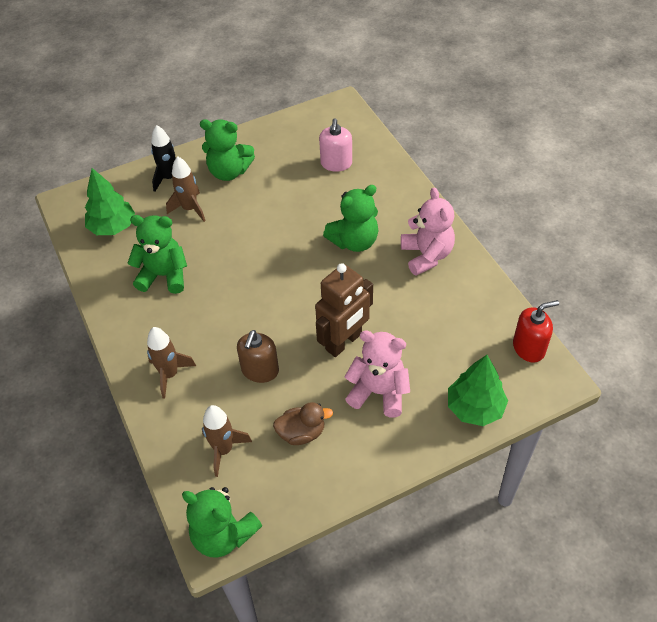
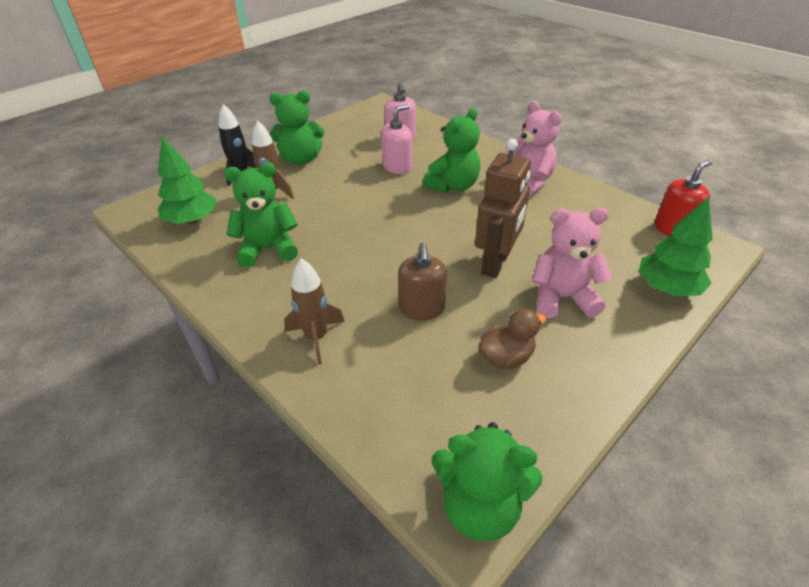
camera: 20 degrees left, 10 degrees down
brown rocket [202,405,252,477] -> none
none -> pink soap dispenser [381,104,412,174]

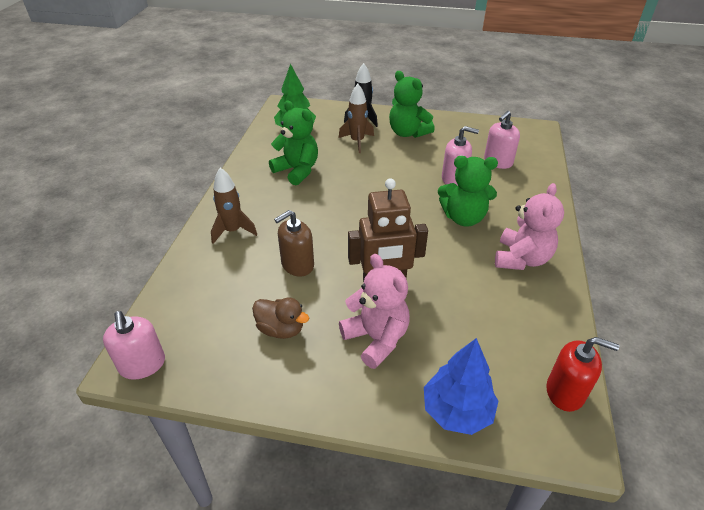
camera: 55 degrees right, 0 degrees up
green teddy bear [431,422,543,541] -> pink soap dispenser [103,311,165,380]
green tree [638,197,713,297] -> blue tree [424,338,498,435]

